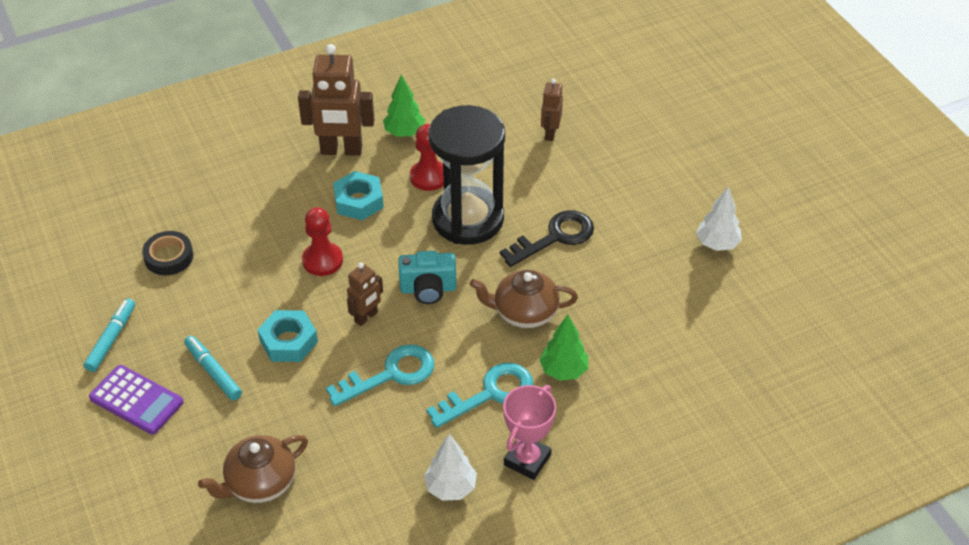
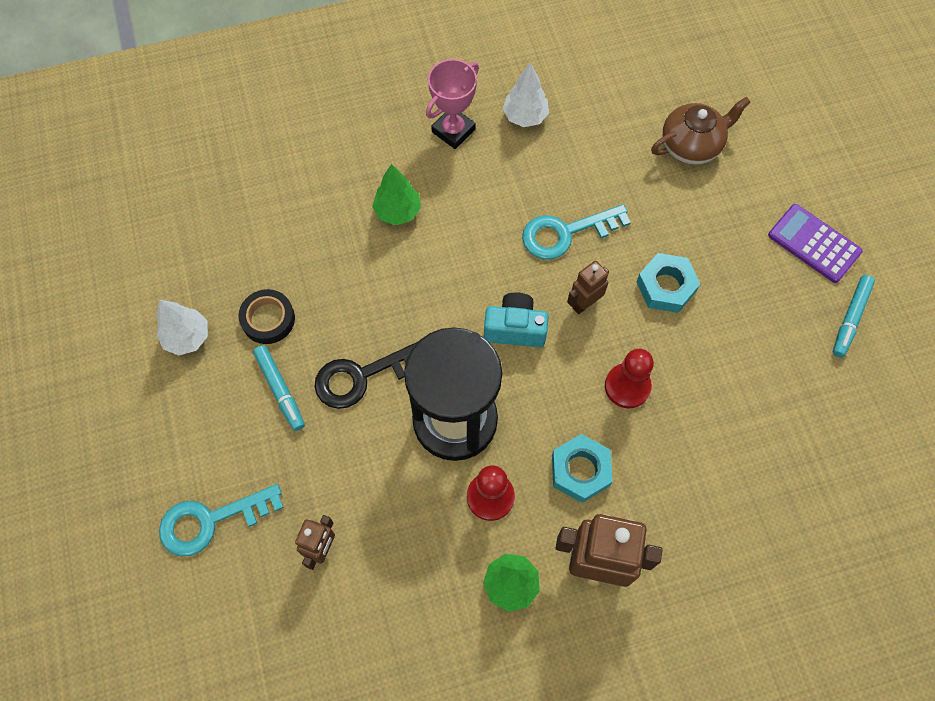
camera: 170 degrees left, 20 degrees up
black tape [142,231,193,275] -> black tape moved to [239,289,295,344]
turquoise marker [184,336,242,401] -> turquoise marker moved to [253,345,305,431]
turquoise key [426,363,533,428] -> turquoise key moved to [159,484,284,557]
brown teapot [470,270,578,328] -> none

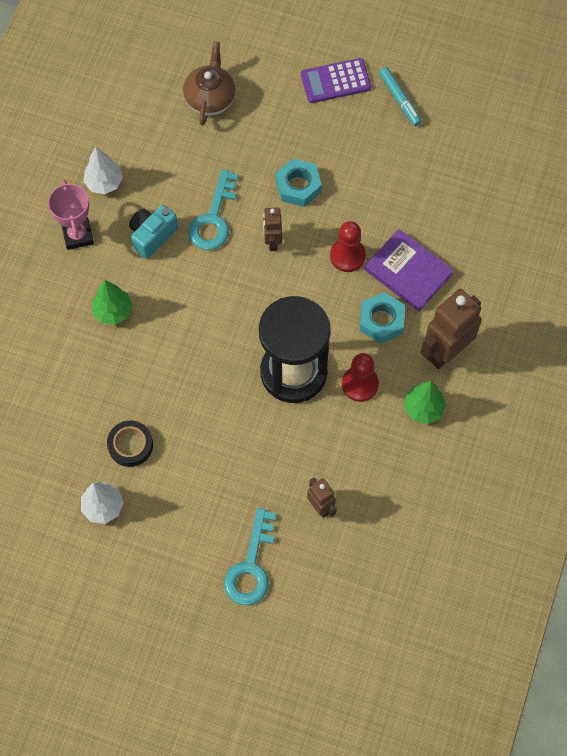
camera: 55 degrees left, 0 degrees up
turquoise marker [253,345,305,431] -> none
black key [314,342,418,409] -> none
turquoise camera [484,292,549,347] -> turquoise camera moved to [129,205,178,259]
none -> purple book [365,229,454,311]

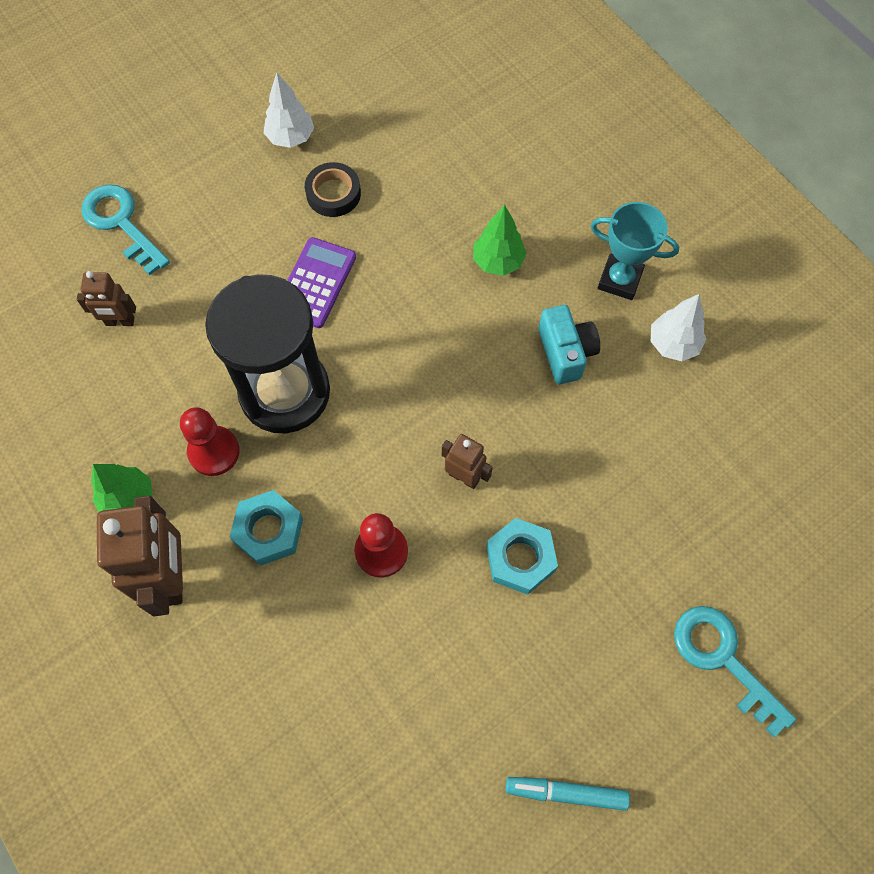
camera: 125 degrees right, 0 degrees up
pink trophy [48,179,94,250] -> turquoise trophy [591,202,679,300]
brown teapot [183,41,236,126] -> none
turquoise key [188,169,239,250] -> turquoise key moved to [674,606,796,737]
purple calculator [301,58,371,103] -> purple calculator moved to [287,237,356,328]
purple book [365,229,454,311] -> none

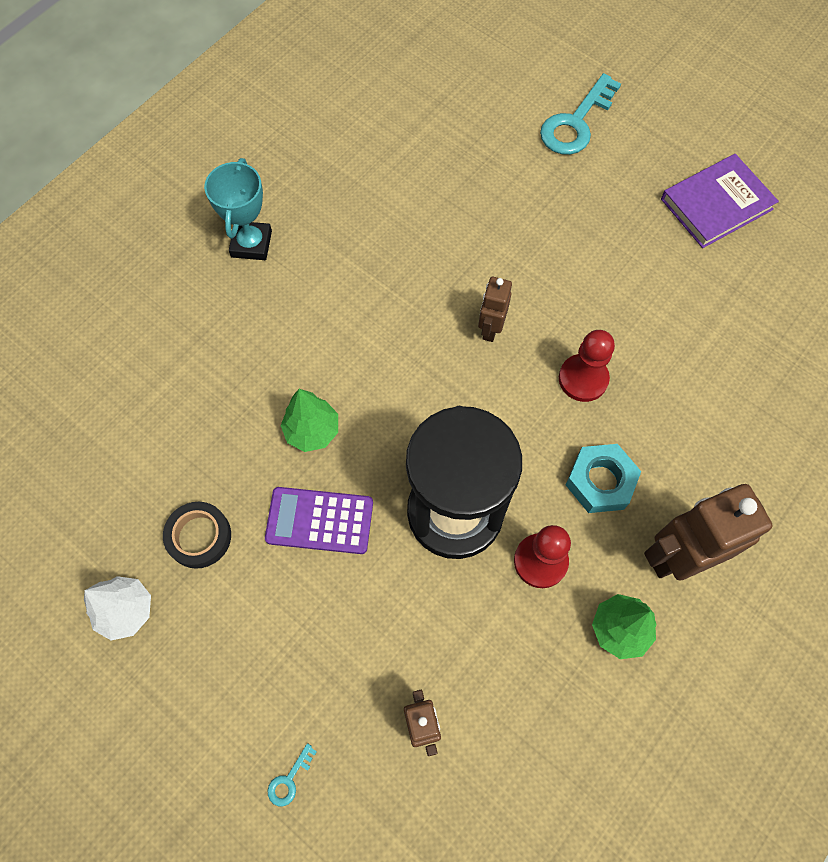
camera: 105 degrees left, 0 degrees up
turquoise key [81,184,170,275] -> turquoise key [267,743,317,806], size x0.42
green tree [473,205,527,276] -> green tree moved to [280,389,338,452]
turquoise nut [486,518,558,595] -> none
turquoise marker [506,777,630,811] -> purple book [661,154,779,248]
turquoise camera [538,305,600,384] -> none
white tree [651,294,706,361] -> none

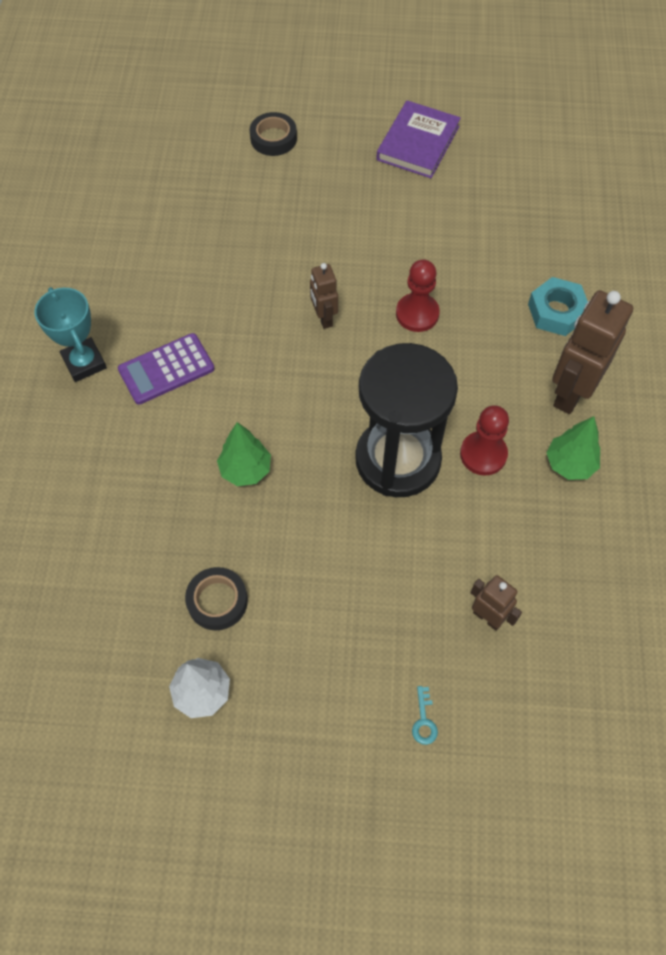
camera: 35 degrees left, 5 degrees down
purple calculator [265,487,373,554] -> purple calculator moved to [118,333,215,405]
turquoise key [540,73,621,155] -> black tape [250,112,297,156]
turquoise nut [566,444,641,513] -> turquoise nut moved to [528,277,588,336]

